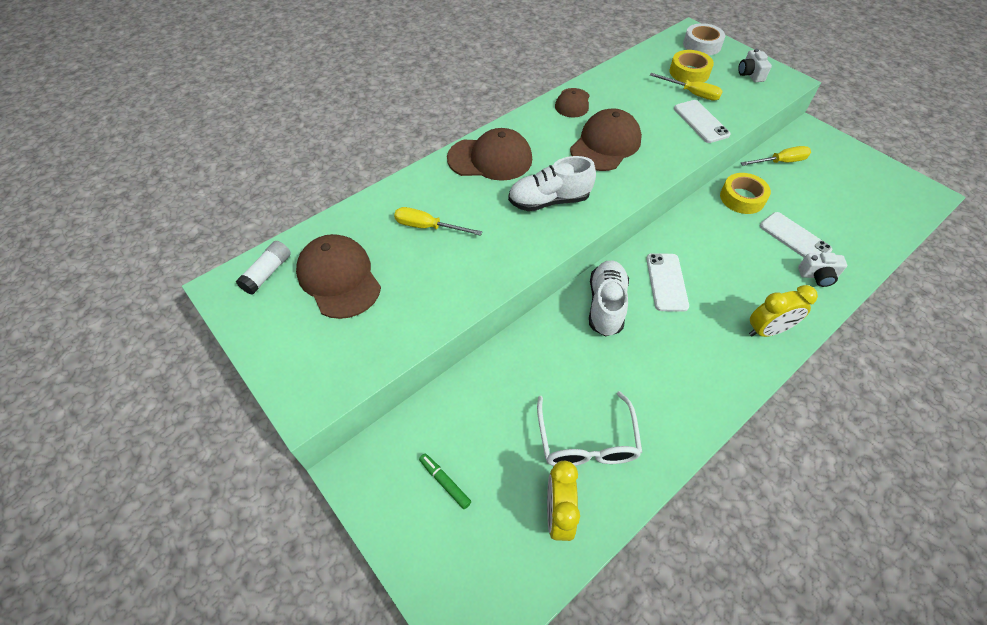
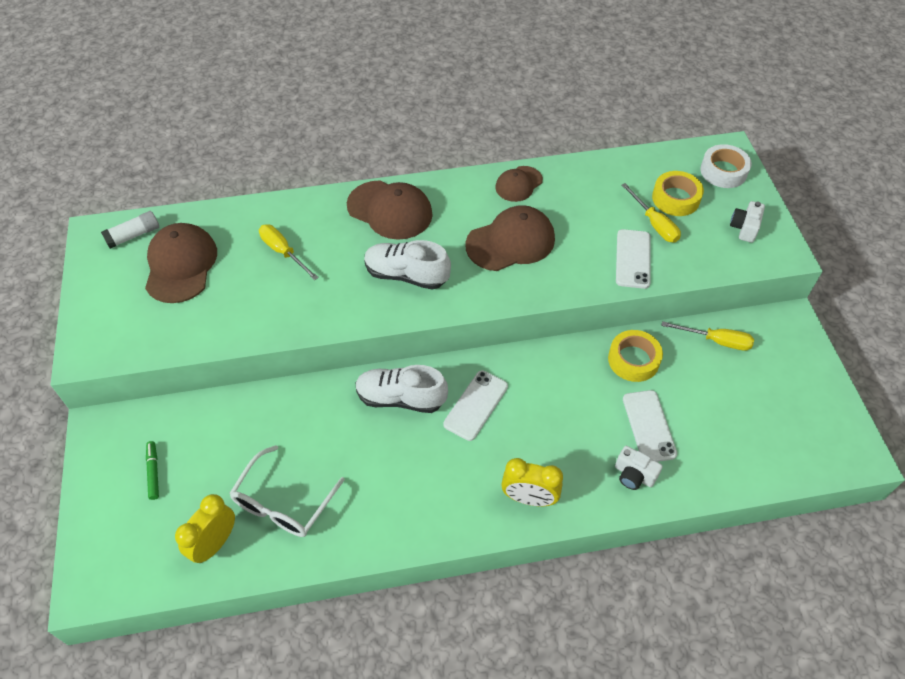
camera: 30 degrees right, 0 degrees up
white shoe [589,260,629,337] -> white shoe turned 120 degrees counterclockwise [355,365,448,413]

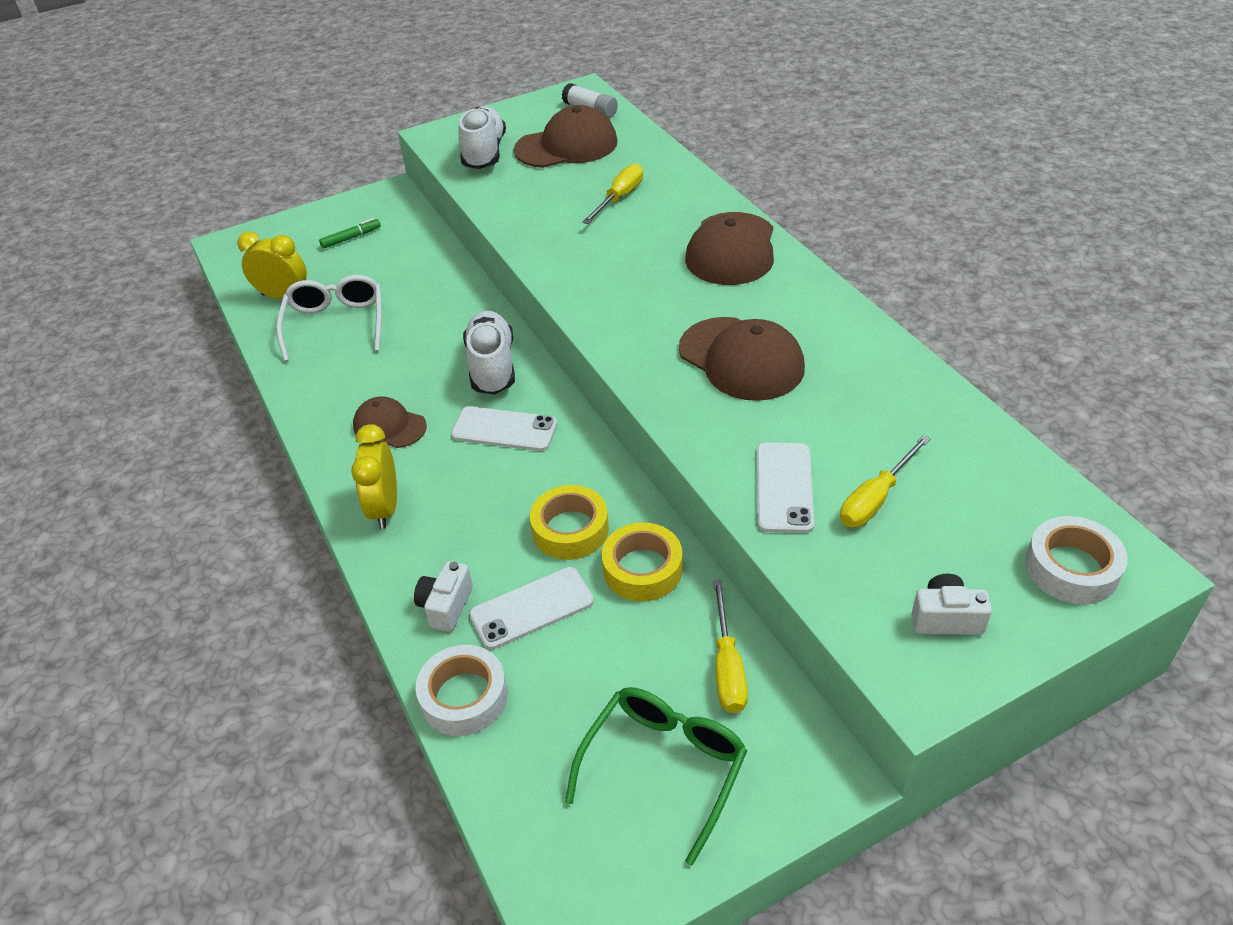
camera: 75 degrees right, 10 degrees down
white glasses [229,445,345,537] -> white glasses turned 75 degrees clockwise [276,275,382,361]
white shoe [364,240,451,290] -> white shoe moved to [458,106,506,169]
brown cap [495,166,543,202] -> brown cap moved to [353,397,427,448]
white phone [616,229,650,289] -> white phone turned 75 degrees counterclockwise [757,442,814,533]
yellow tape [652,171,704,216] -> yellow tape moved to [530,485,609,560]
none -> white tape [416,645,508,736]
none -> green glasses [565,687,747,866]

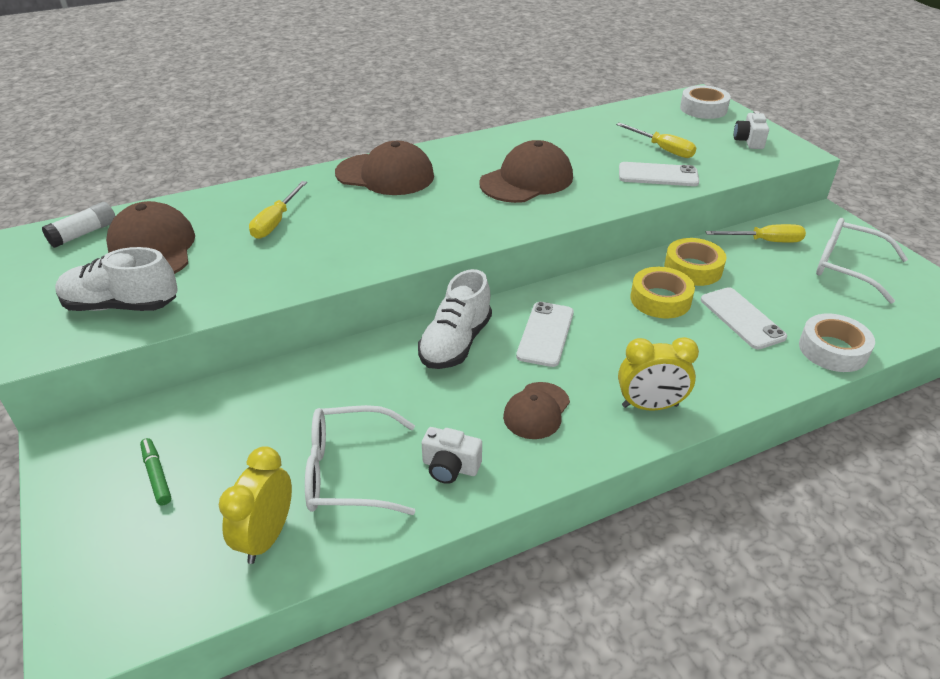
camera: 90 degrees left, 5 degrees down
white camera [414,561,473,632] -> white camera moved to [422,427,482,484]
white shoe [463,311,515,395] -> white shoe turned 60 degrees counterclockwise [418,269,492,369]
green glasses [565,687,747,866] -> white glasses [816,218,908,304]
yellow screwdriver [582,164,643,224] -> yellow screwdriver turned 105 degrees counterclockwise [249,181,307,239]

